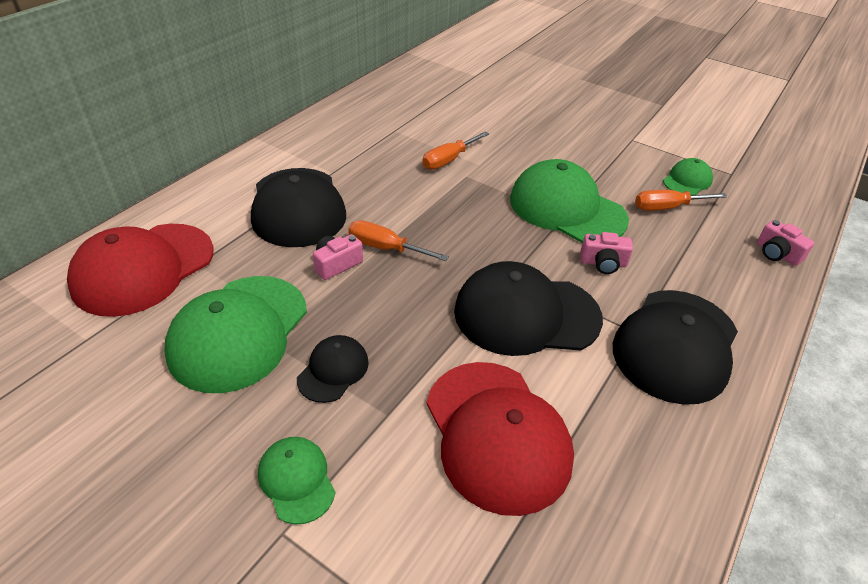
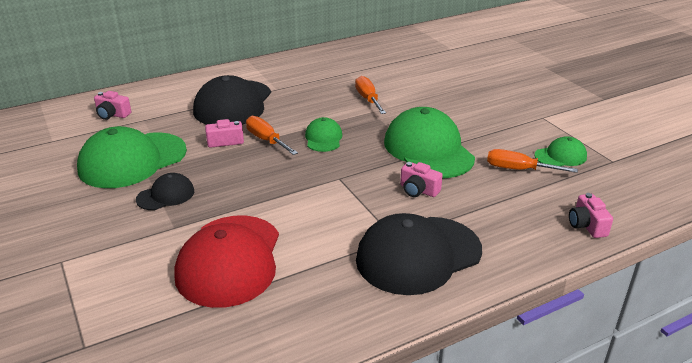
camera: 30 degrees right, 10 degrees down
red cap [67,224,214,317] -> pink camera [94,91,131,120]
green cap [258,437,335,524] -> green cap moved to [305,117,342,152]
orange screwdriver [422,131,489,170] -> orange screwdriver turned 90 degrees clockwise [355,76,386,114]
black cap [454,261,603,356] -> none

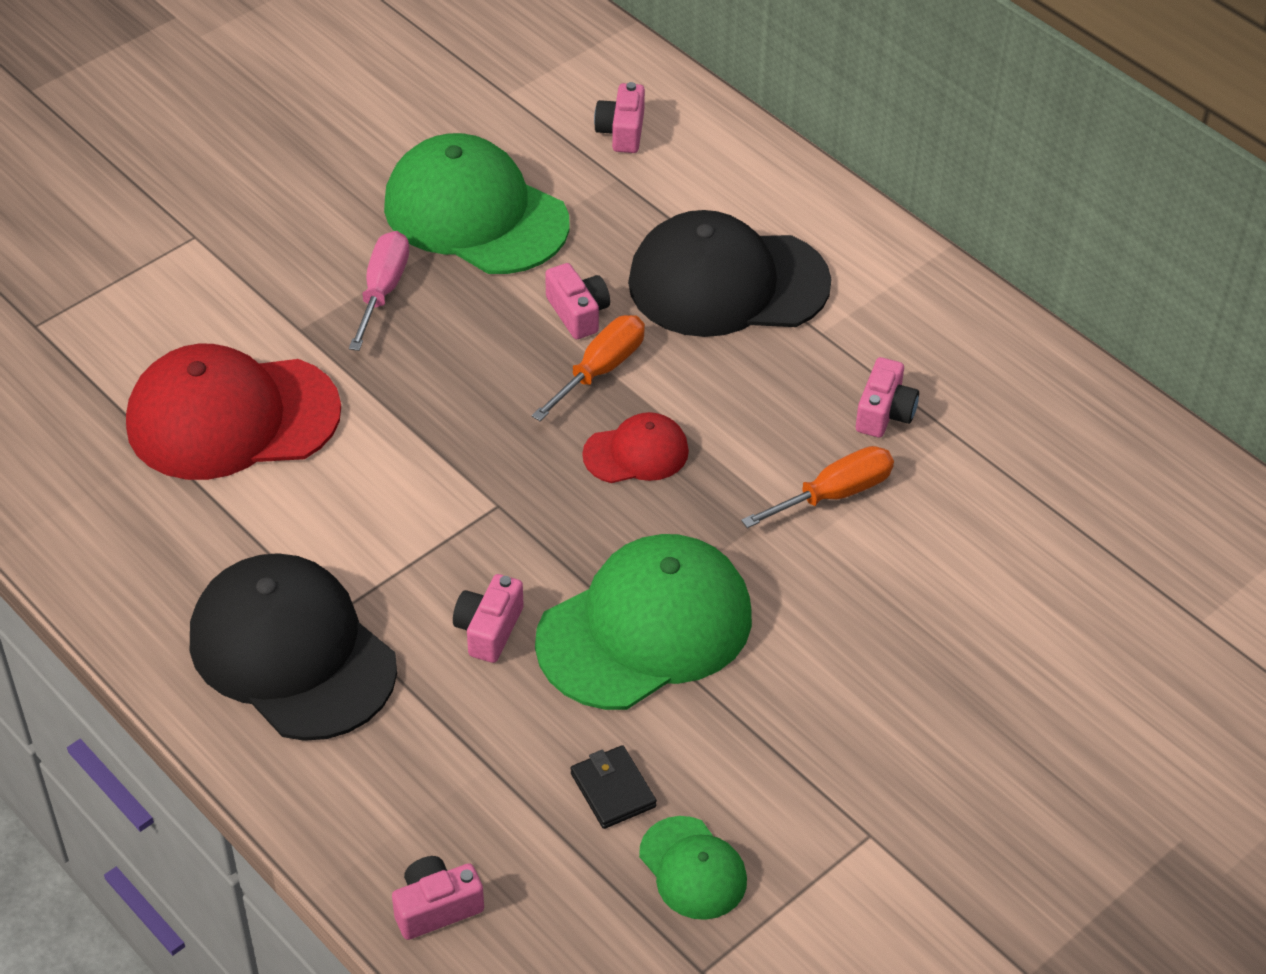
camera: 75 degrees right, 15 degrees up
black cap [136,173,194,210] -> pink screwdriver [349,231,409,351]
green cap [305,117,342,152] -> red cap [582,412,689,483]
orange screwdriver [487,149,578,173] -> black wallet [571,745,657,829]
none -> pink camera [856,357,919,438]

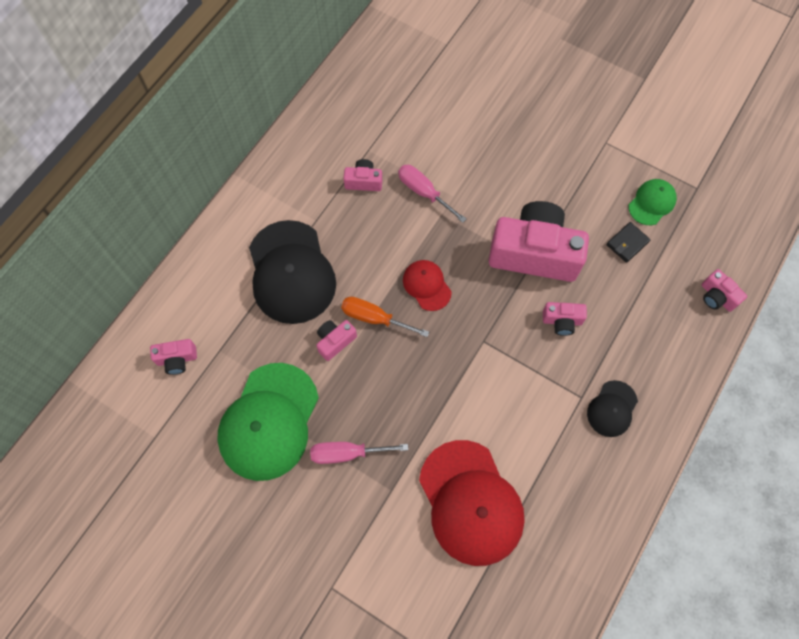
camera: 105 degrees left, 20 degrees up
black cap [190,554,397,741] -> black cap [587,380,638,437], size x0.50
green cap [535,534,752,710] -> pink camera [488,201,589,282]
orange screwdriver [741,446,894,528] -> pink screwdriver [398,165,466,223]

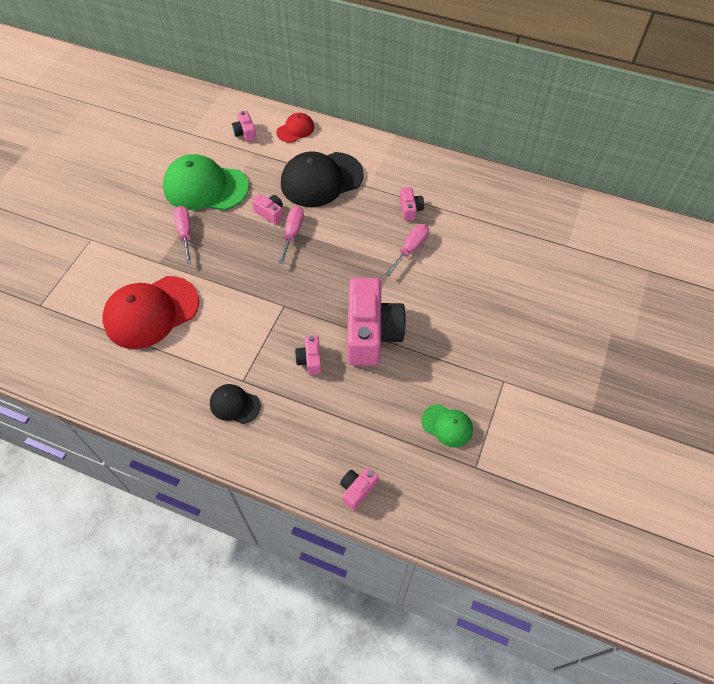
camera: 80 degrees right, 10 degrees down
orange screwdriver [341,297,429,337] -> pink screwdriver [279,206,304,264]
red cap [403,260,452,311] -> red cap moved to [276,113,314,143]
black wallet [606,222,651,263] -> none

